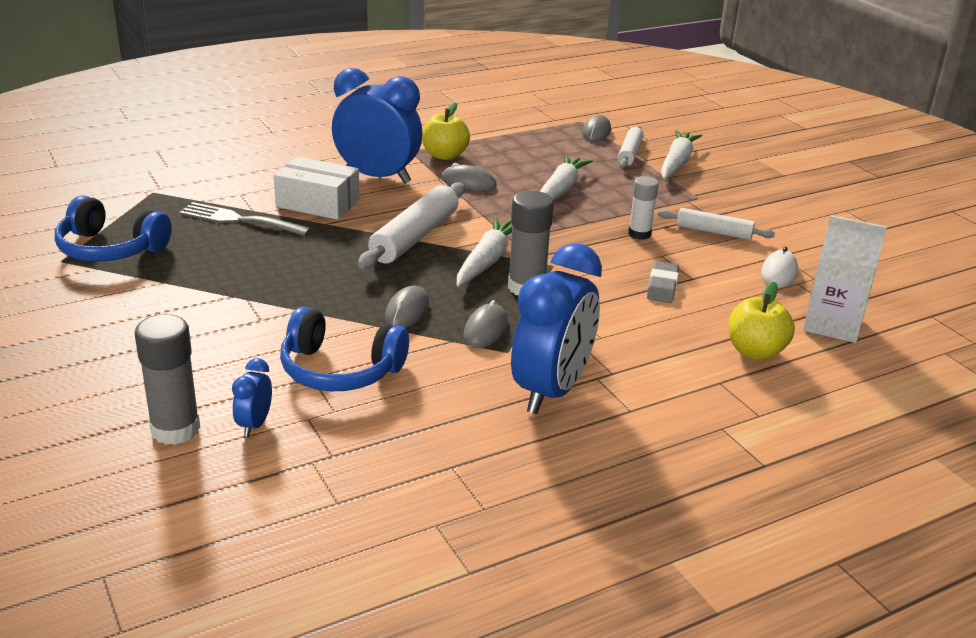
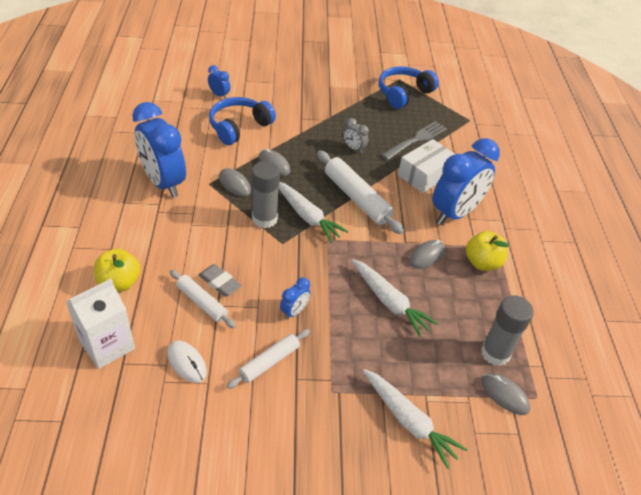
camera: 115 degrees right, 15 degrees up
grey glue stick [135,314,200,445] -> grey glue stick moved to [481,295,534,366]
white rolling pin [618,126,644,168] -> white rolling pin moved to [170,270,236,328]
white glue stick [628,176,659,240] -> blue clock [280,278,311,320]
none -> grey clock [343,118,369,154]

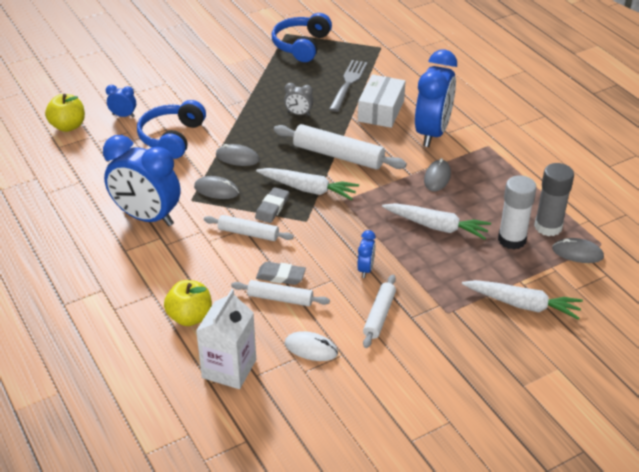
camera: 25 degrees left, 5 degrees down
grey glue stick [252,161,280,228] -> grey eraser [255,187,289,223]
yellow apple [466,231,509,271] -> yellow apple moved to [45,94,85,132]
none -> white rolling pin [204,215,294,241]
none -> white glue stick [498,175,537,250]

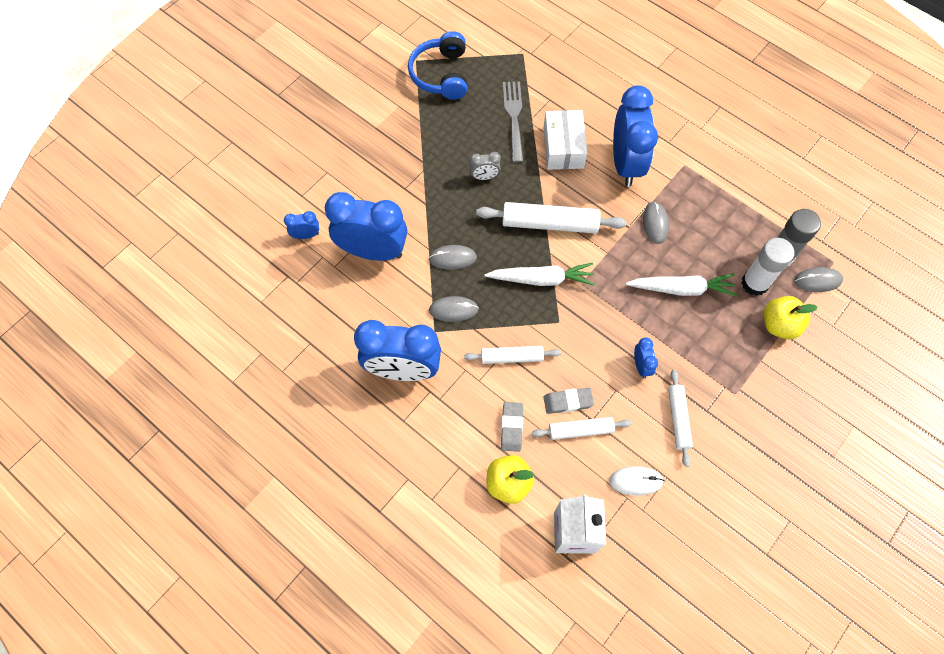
camera: 20 degrees left, 25 degrees up
yellow apple [45,94,85,132] -> yellow apple moved to [764,296,817,339]
blue headphones [137,100,206,159] -> blue clock [325,192,407,261]
grey eraser [255,187,289,223] -> grey eraser moved to [501,402,523,452]
white carrot [462,280,583,320] -> none

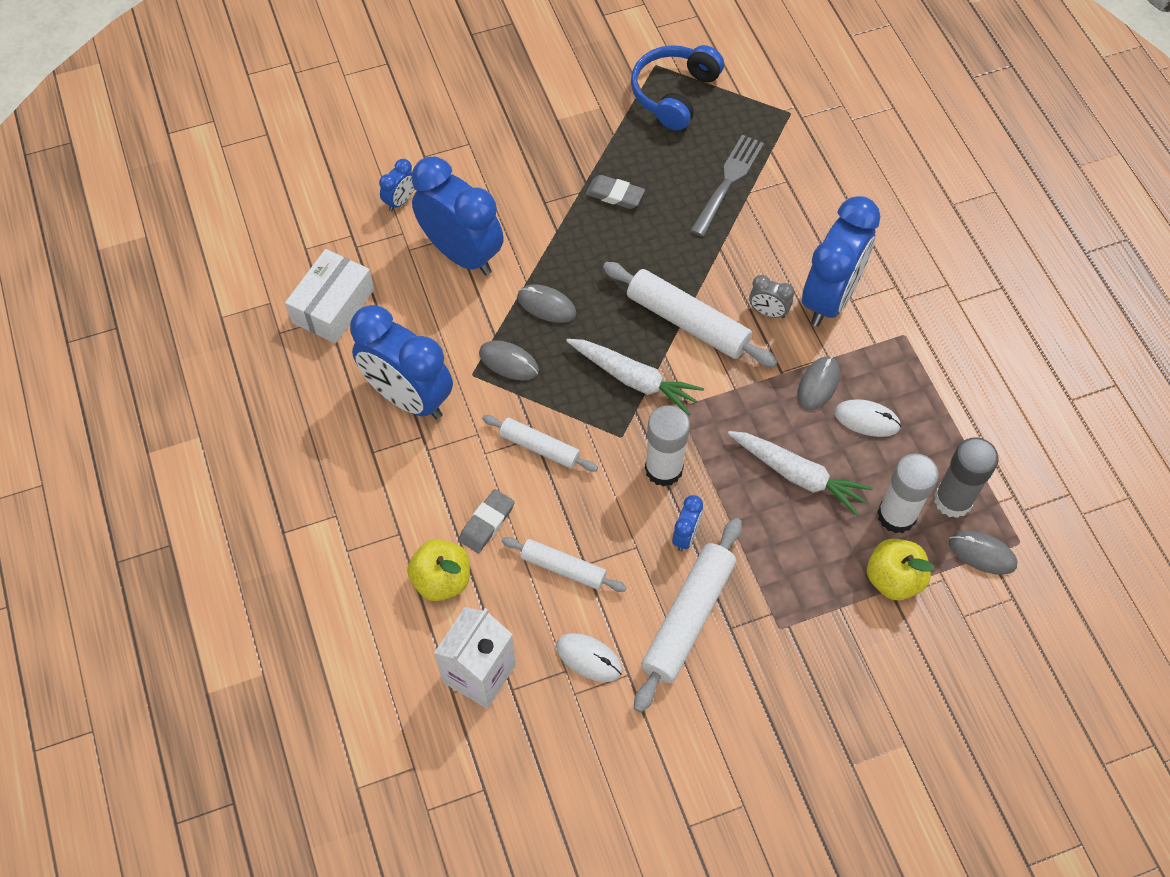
camera: 30 degrees right, 5 degrees down
blue clock [284,211,319,239] -> blue clock turned 105 degrees clockwise [379,159,414,212]
grey clock [470,152,501,180] -> grey clock moved to [749,275,794,318]
white box [543,110,587,170] -> white box moved to [285,249,374,343]
grey eraser [544,388,594,414] -> grey eraser moved to [586,175,645,209]
white rolling pin [668,370,693,467] -> white rolling pin [634,518,742,713], size x1.66
none -> white glue stick [645,405,690,487]
none -> white mouse [834,399,901,437]

